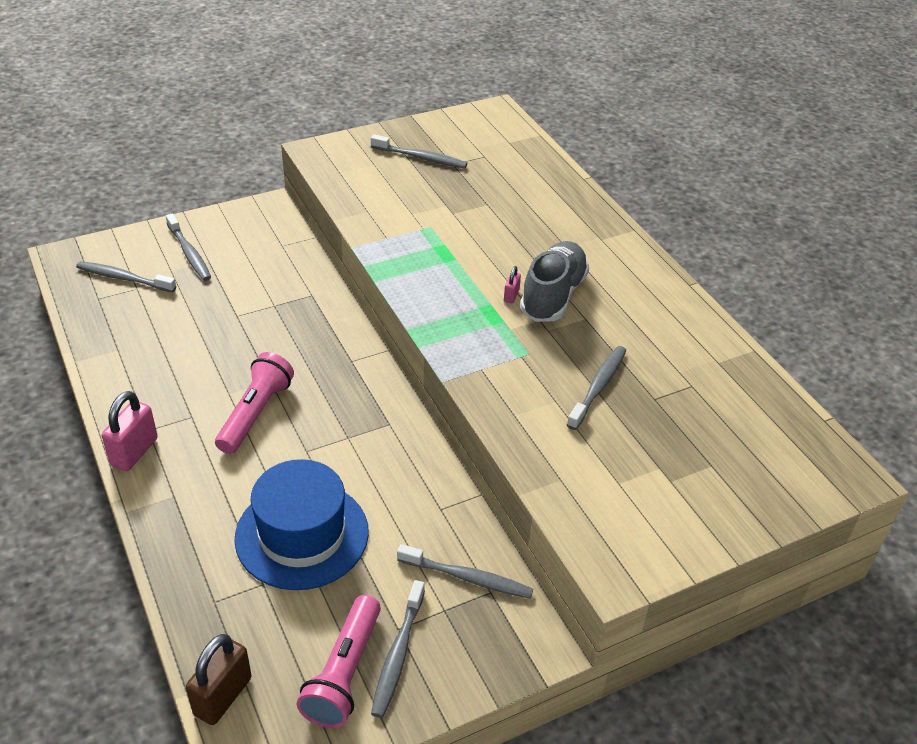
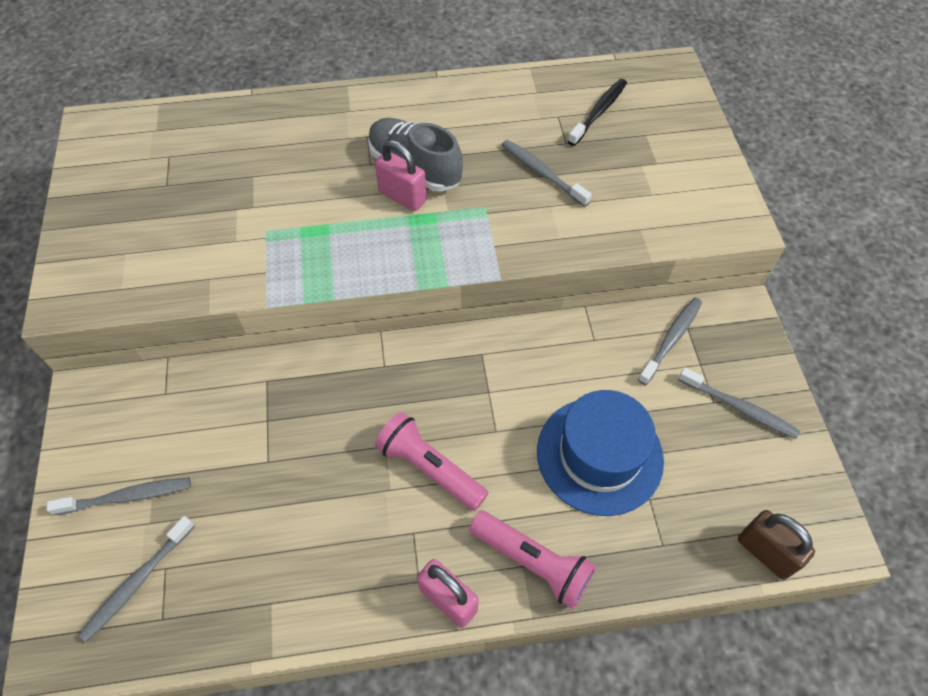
camera: 70 degrees left, 15 degrees up
pink flashlight [297,595,381,728] -> pink flashlight moved to [469,511,596,609]
grey toothbrush [371,134,467,168] -> none
pink padlock [504,266,521,303] -> pink padlock [375,140,427,211], size x2.02
none -> black toothbrush [568,79,627,146]

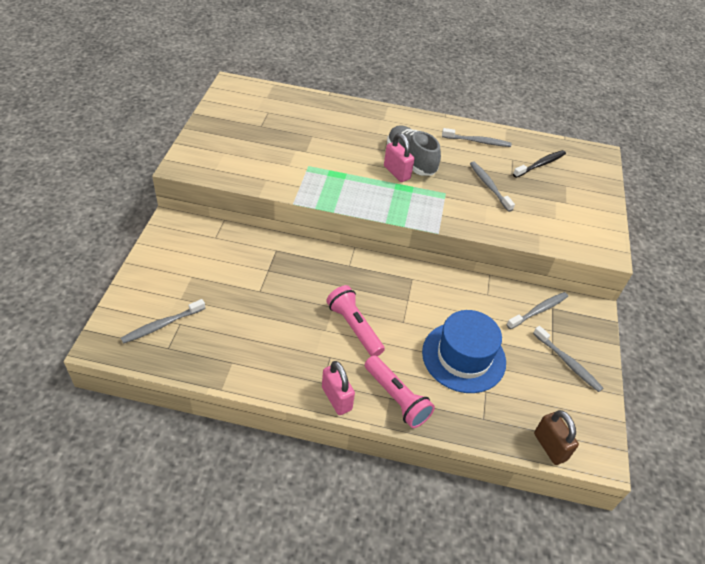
camera: 15 degrees right, 10 degrees down
grey toothbrush [47,477,191,516] -> grey toothbrush moved to [442,128,512,147]

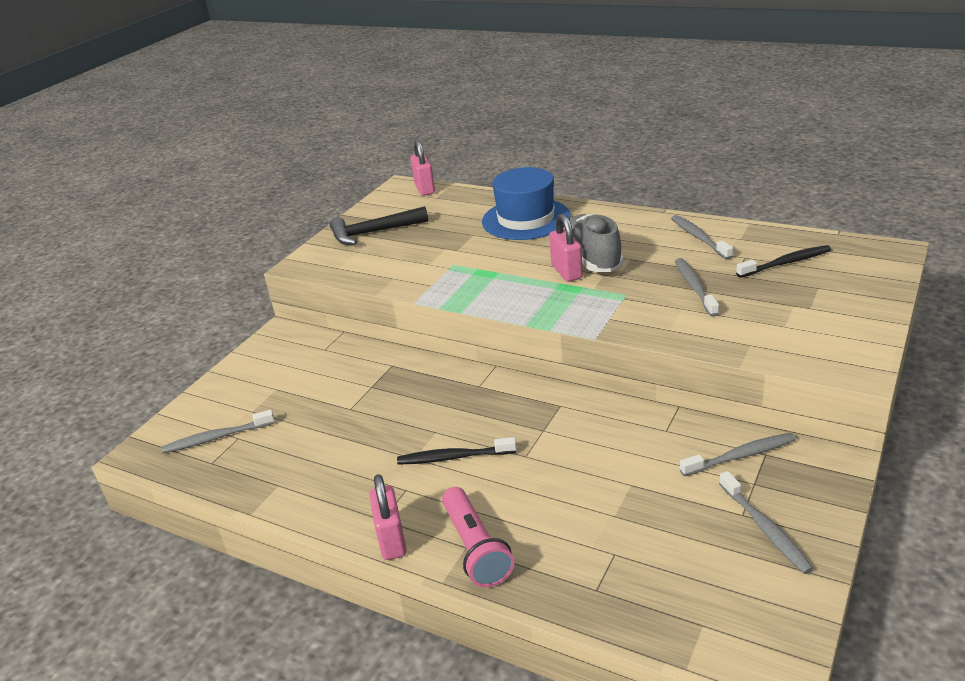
camera: 25 degrees right, 15 degrees down
pink flashlight [326,285,385,356] -> black toothbrush [397,437,517,465]
blue hat [422,310,506,393] -> blue hat moved to [482,167,571,240]
grey toothbrush [442,128,512,147] -> grey toothbrush turned 135 degrees counterclockwise [671,215,733,260]
brown padlock [534,410,579,465] -> none
none -> black hammer [330,206,428,245]
none -> pink padlock [411,139,435,196]

